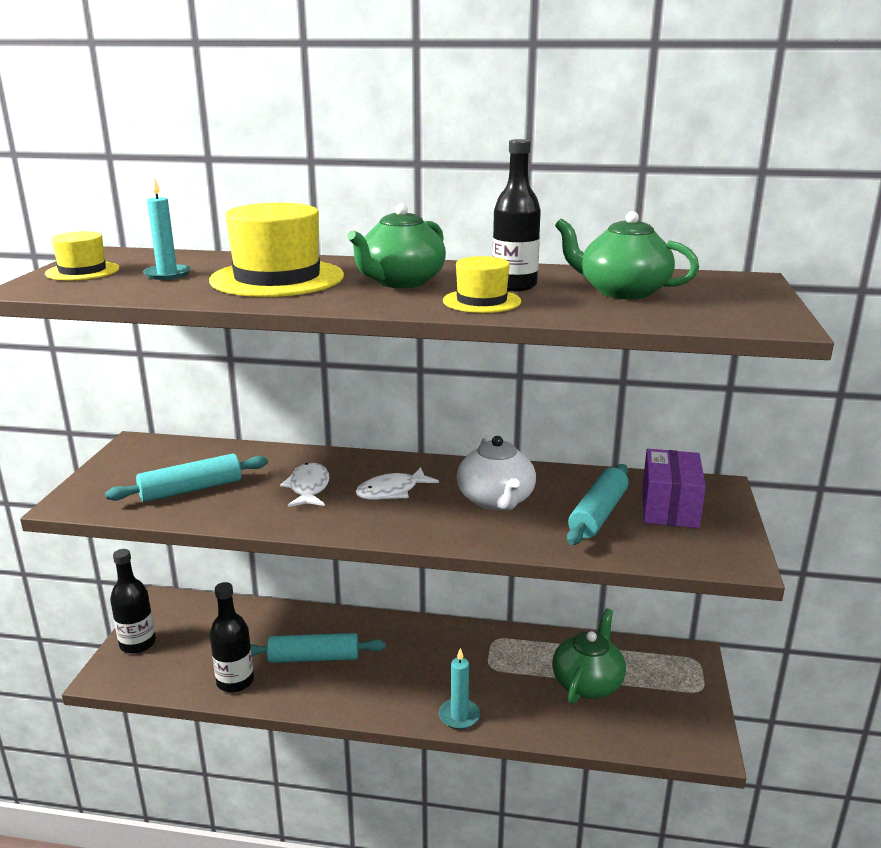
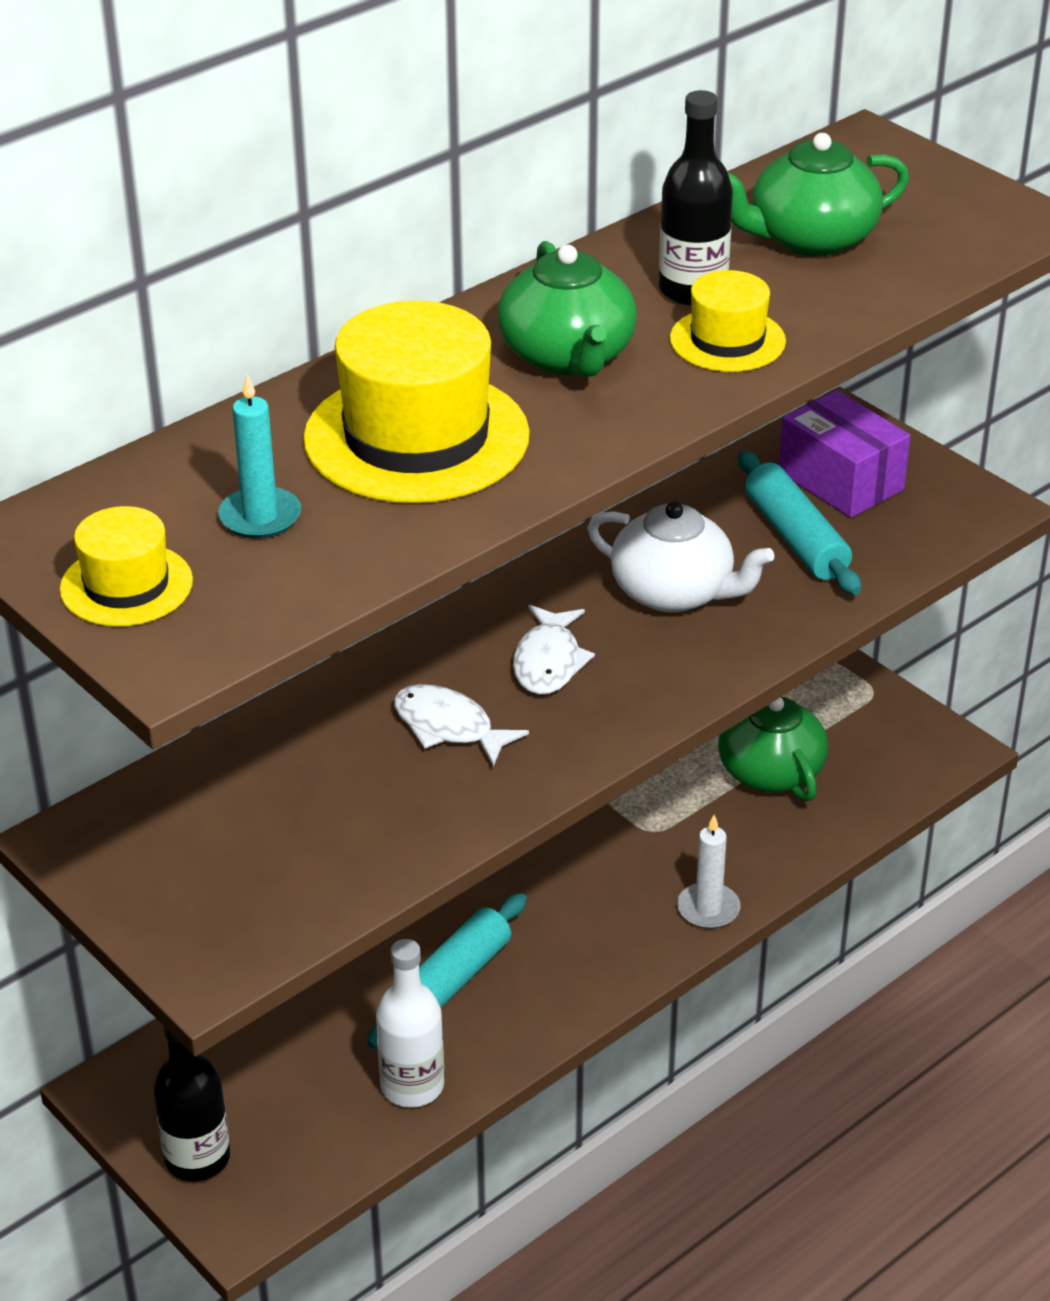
camera: 50 degrees left, 15 degrees up
turquoise rolling pin [105,454,268,502] -> none
black bottle [210,582,254,693] -> white bottle [376,939,444,1108]
turquoise candle [439,648,480,729] -> white candle [677,815,740,929]

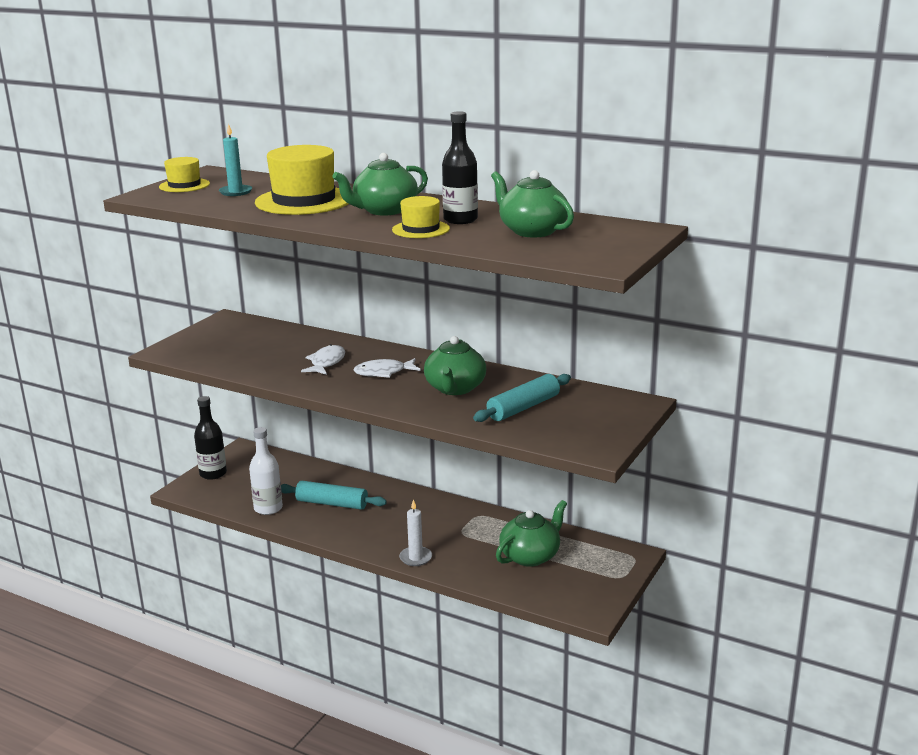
camera: 70 degrees right, 15 degrees down
white teapot [588,501,774,612] -> green teapot [424,336,486,395]
purple box [779,390,911,518] -> none

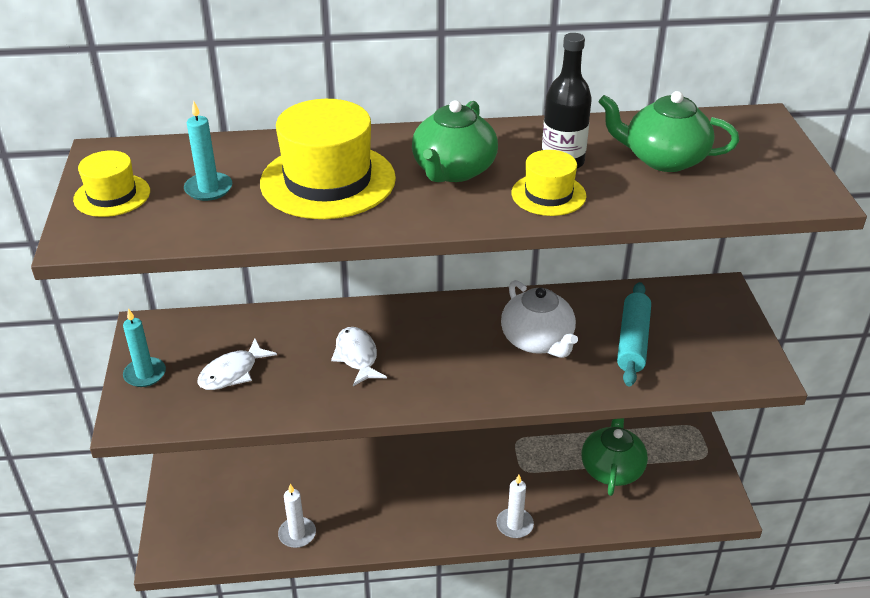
camera: 35 degrees left, 15 degrees up
black bottle [194,396,227,480] -> none
white bottle [249,427,283,515] -> white candle [278,484,316,548]
turquoise rolling pin [281,481,387,510] -> none
white fish [353,358,421,378] -> white fish moved to [197,338,277,390]
green teapot [424,336,486,395] -> white teapot [501,280,578,358]
none -> turquoise candle [123,308,166,387]

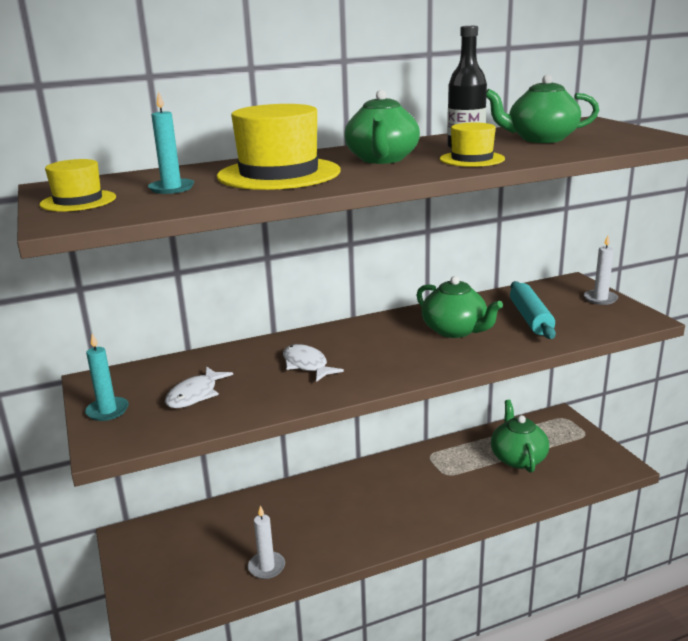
camera: 15 degrees left, 15 degrees down
white candle [496,475,534,538] -> white candle moved to [584,235,618,305]
white teapot [501,280,578,358] -> green teapot [416,276,503,338]

